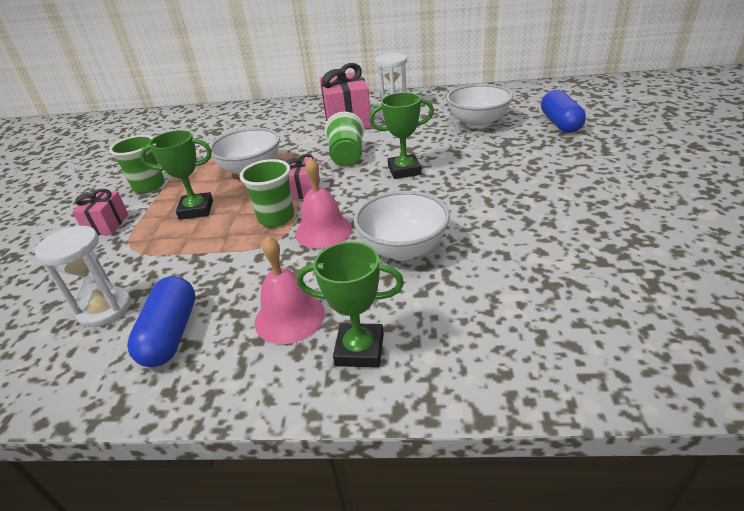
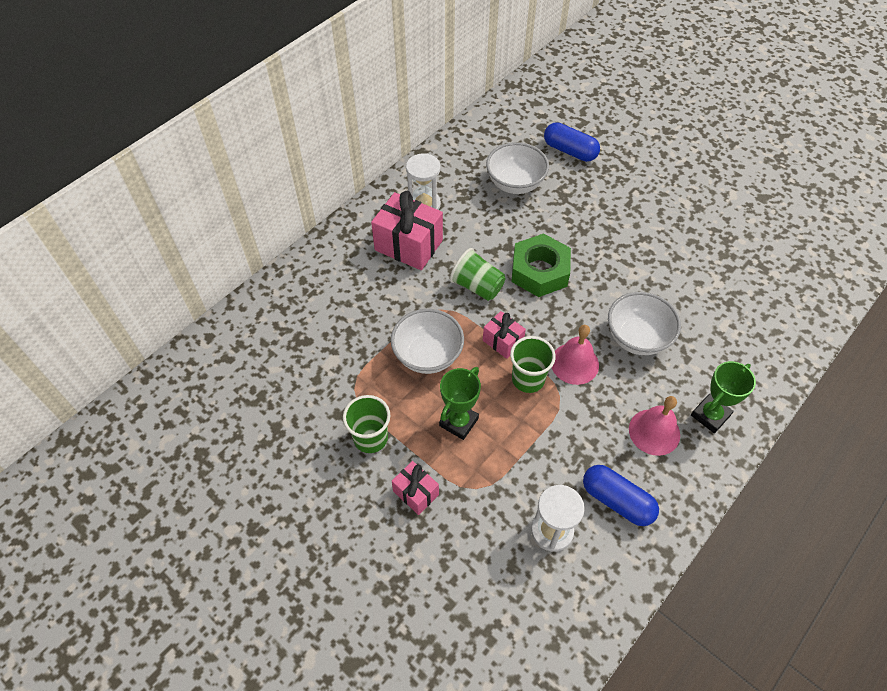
camera: 55 degrees left, 20 degrees up
green trophy [369,92,434,179] -> green nut [512,233,571,297]

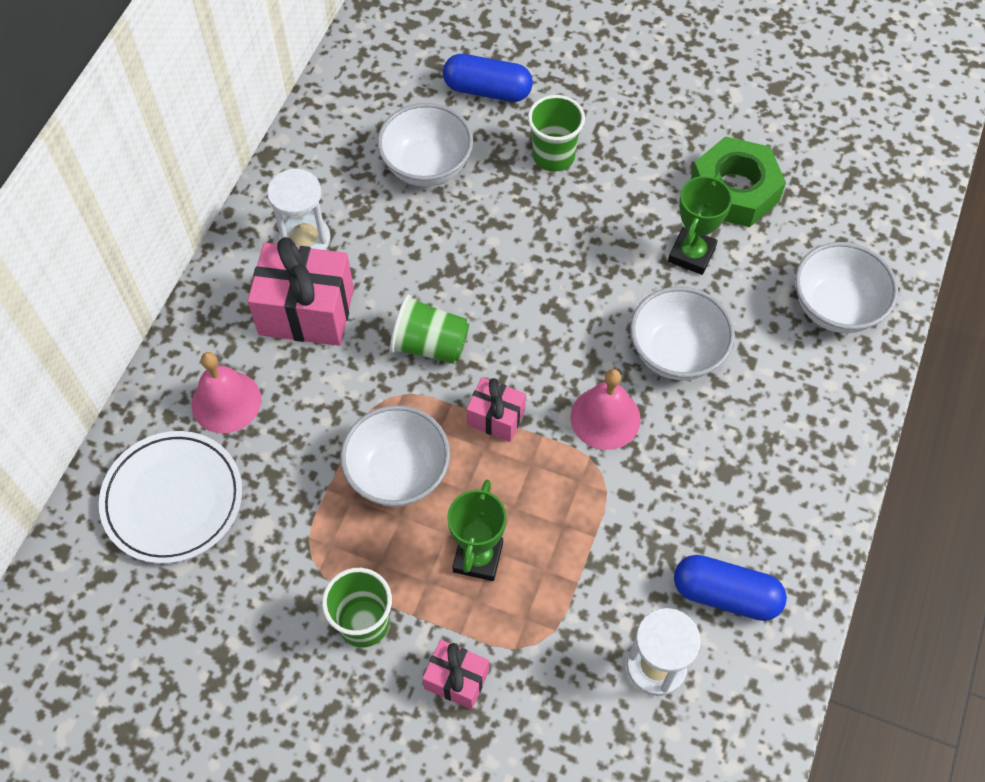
camera: 20 degrees left, 5 degrees up
green cup [510,336,556,393] -> green cup moved to [528,95,585,172]
green nut [512,233,571,297] -> green nut moved to [691,136,786,227]
pink bell [629,396,680,456] -> pink bell moved to [191,352,261,433]
green trophy [691,361,756,433] -> green trophy moved to [668,174,732,275]
none -> white plate [99,431,242,564]
none -> white bowl [795,242,898,333]

